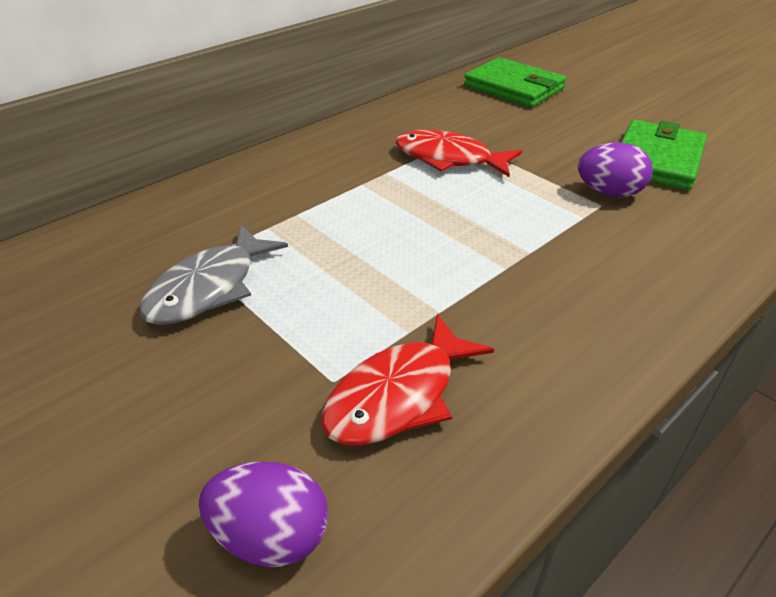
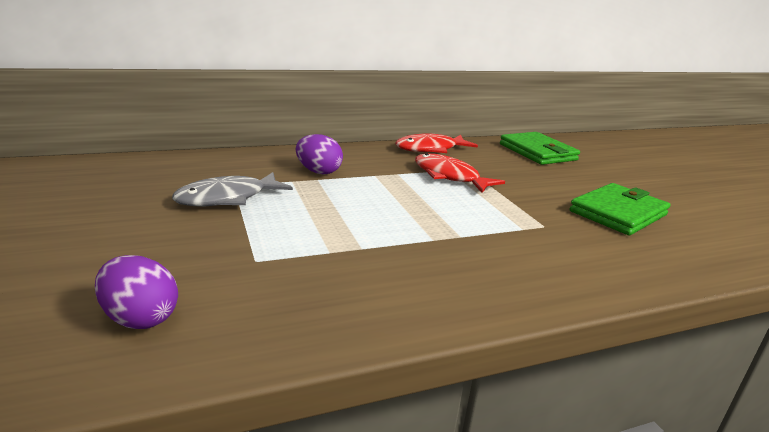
camera: 20 degrees right, 15 degrees down
red fish [321,314,494,446] -> red fish moved to [395,133,478,153]
purple egg [578,142,653,198] -> purple egg moved to [296,134,343,175]

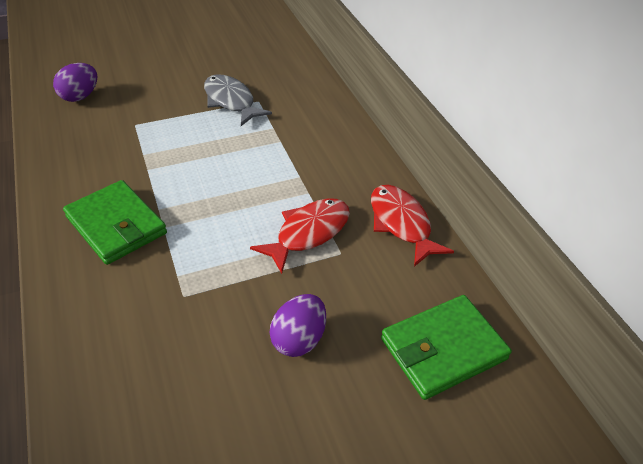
camera: 90 degrees right, 20 degrees up
purple egg [296,134,343,175] -> purple egg moved to [270,294,326,357]
green wallet [569,183,671,235] -> green wallet moved to [63,180,167,265]

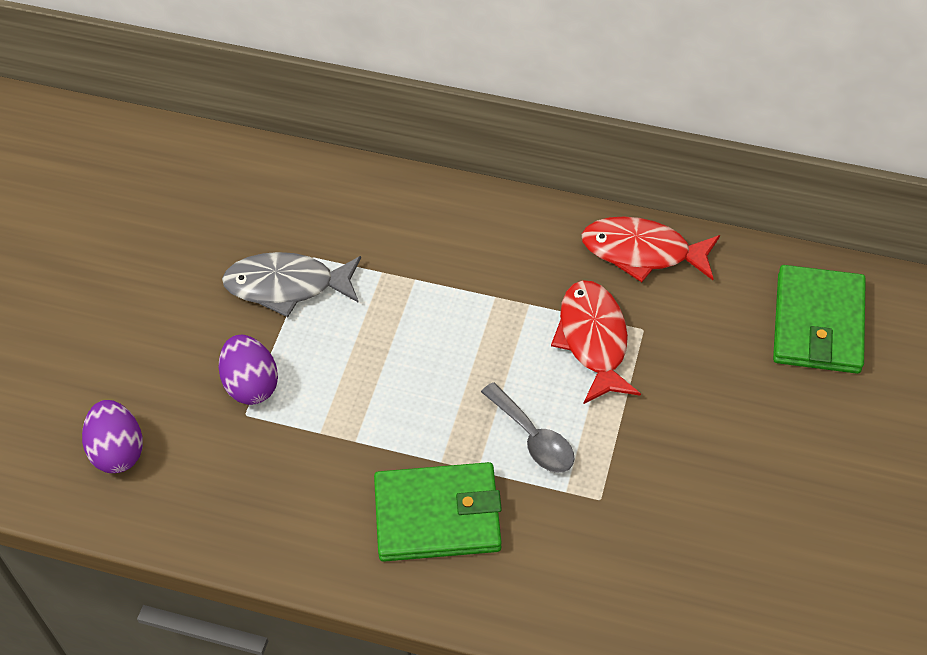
camera: 50 degrees left, 10 degrees up
purple egg [270,294,326,357] -> purple egg moved to [219,335,278,405]
none -> grey spoon [481,382,575,473]

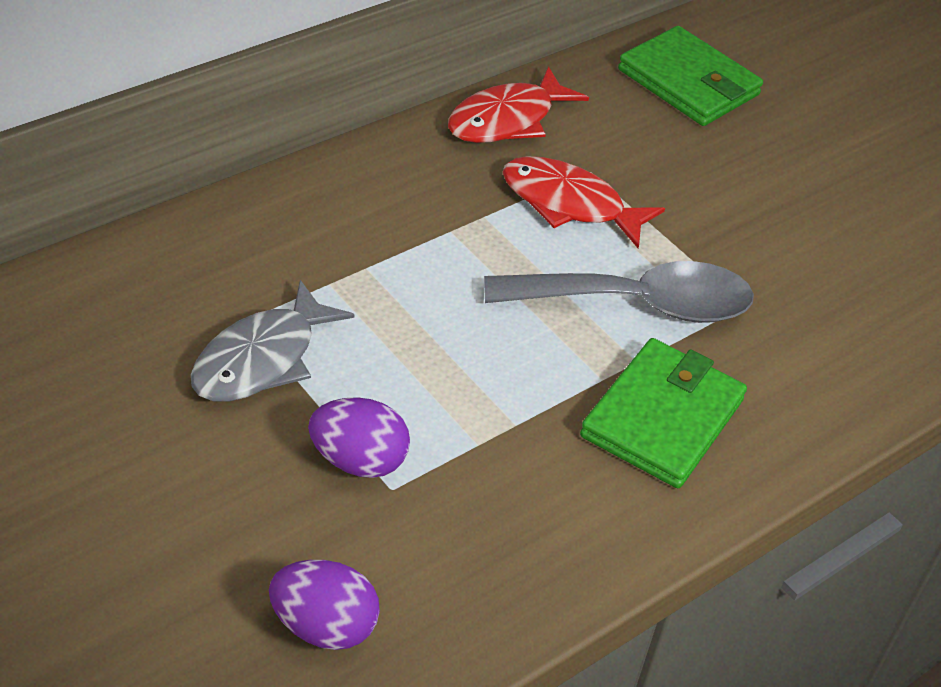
camera: 60 degrees left, 10 degrees down
grey spoon [481,382,575,473] -> grey spoon [484,261,754,323], size x1.79

